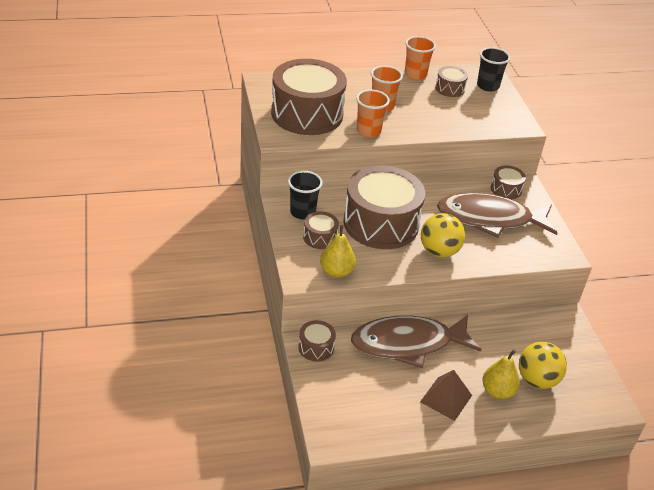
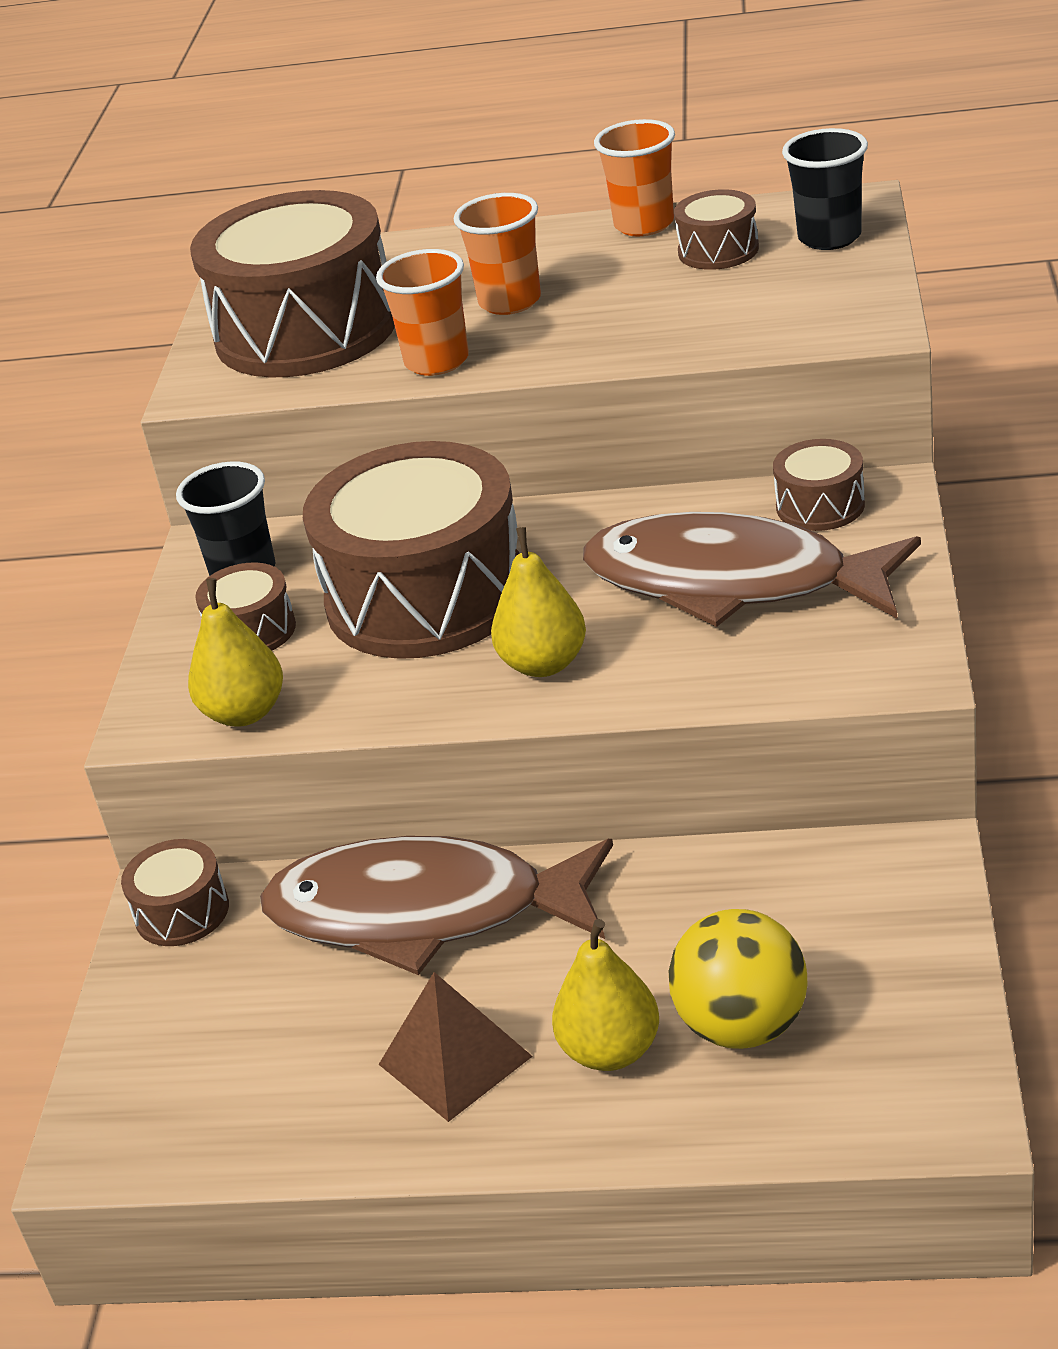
camera: 25 degrees right, 5 degrees down
yellow ball [421,213,465,257] -> yellow pear [491,527,586,677]

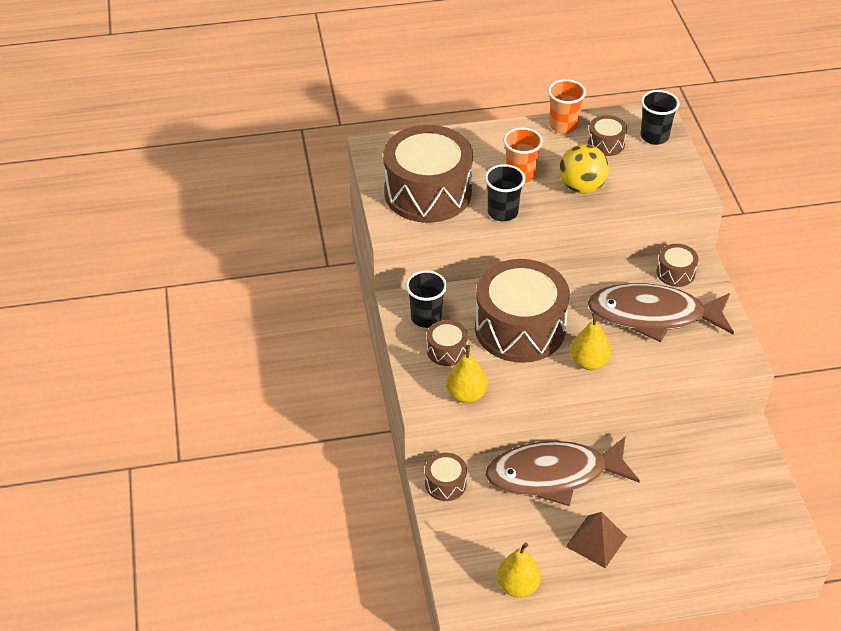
camera: 20 degrees left, 10 degrees up
orange cup [376,249,469,376] -> black cup [485,164,525,222]
yellow pear [552,919,659,1071] -> yellow pear moved to [497,542,541,597]
yellow ball [668,909,807,1049] -> yellow ball moved to [559,144,609,194]

